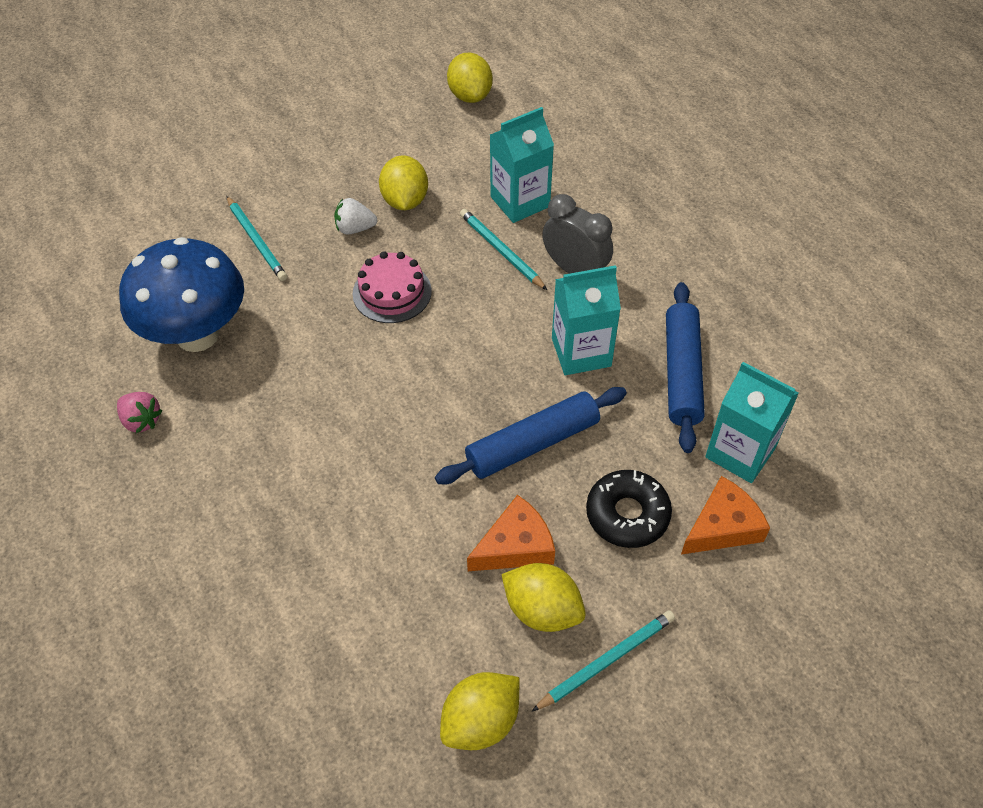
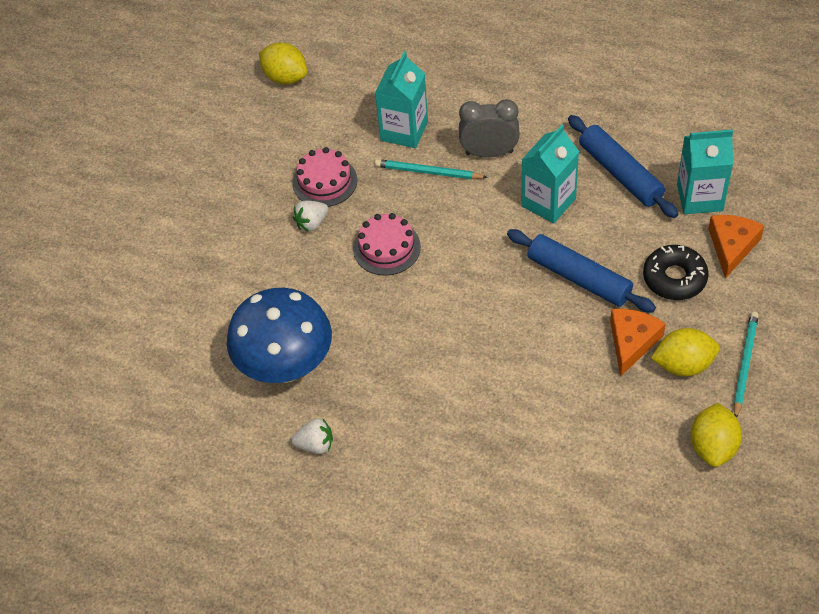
camera: 35 degrees left, 0 degrees up
pink strawberry [117,392,162,433] -> white strawberry [291,419,333,454]
turquoise pencil [226,196,287,281] -> none
yellow lemon [379,155,428,210] -> pink cake [292,147,357,207]
blue rolling pin [435,387,627,484] -> blue rolling pin turned 75 degrees counterclockwise [507,229,656,312]

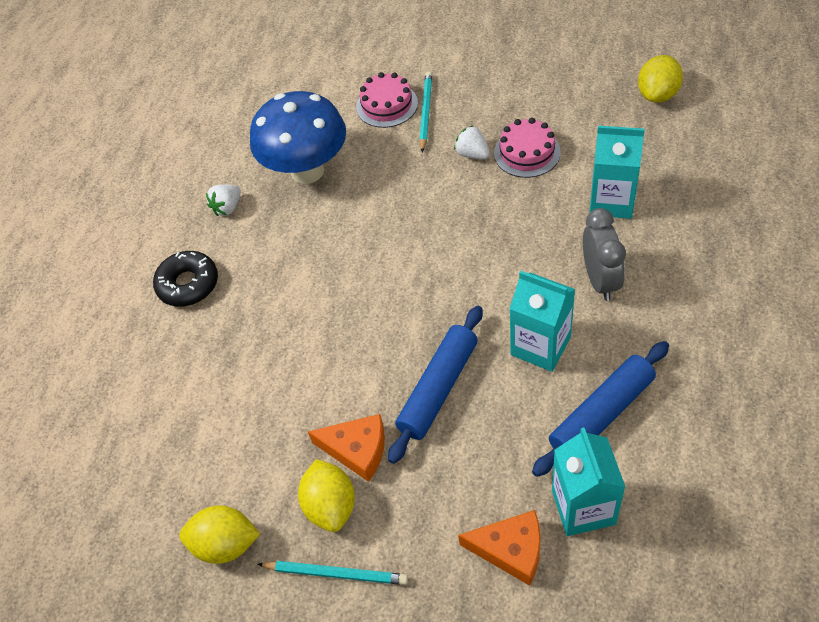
camera: 85 degrees right, 0 degrees up
white strawberry [291,419,333,454] -> white strawberry turned 45 degrees clockwise [206,185,241,216]
pink cake [353,213,421,276] -> pink cake moved to [356,72,418,128]
turquoise pencil [375,159,488,179] -> turquoise pencil moved to [419,71,432,152]
black donut [643,245,709,300] -> black donut moved to [153,251,218,307]

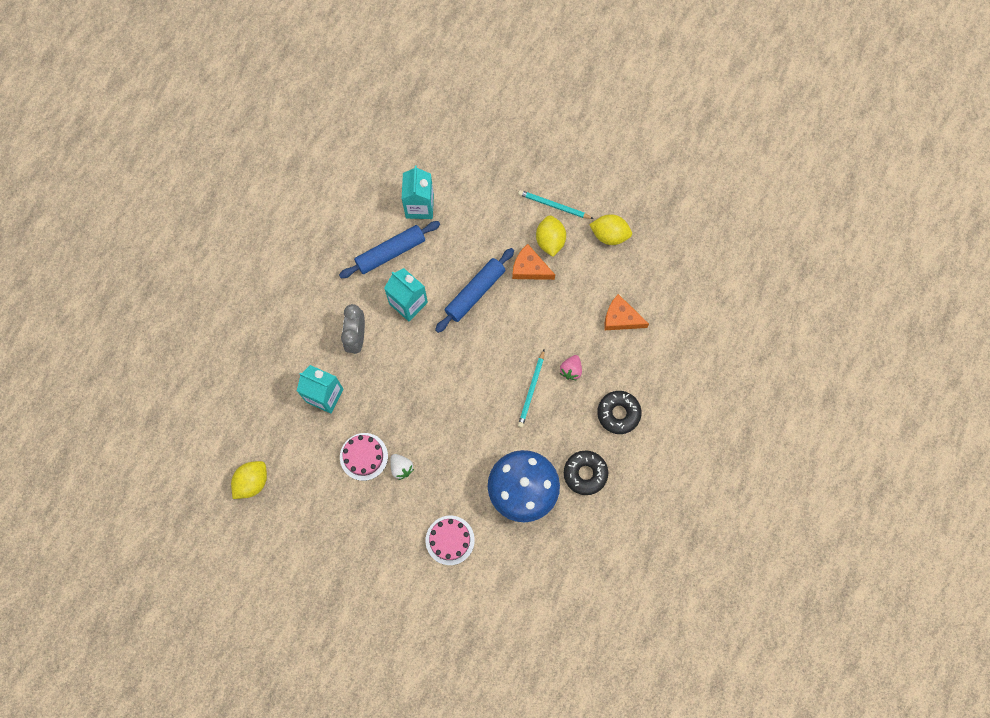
camera: 175 degrees left, 20 degrees up
white strawberry [206,185,241,216] -> black donut [564,450,608,495]
turquoise pencil [419,71,432,152] -> turquoise pencil moved to [518,350,545,428]
orange cheese [458,510,540,586] -> orange cheese moved to [604,294,649,330]
none -> pink strawberry [560,355,582,380]

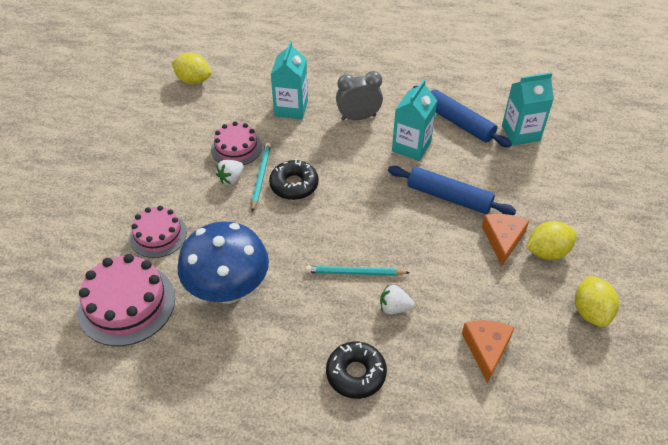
camera: 75 degrees right, 25 degrees down
turquoise pencil [518,190,594,219] -> turquoise pencil moved to [251,143,271,212]
pink strawberry [560,355,582,380] -> white strawberry [380,285,415,314]
black donut [564,450,608,495] -> black donut moved to [269,159,319,200]
none -> pink cake [77,254,175,346]

